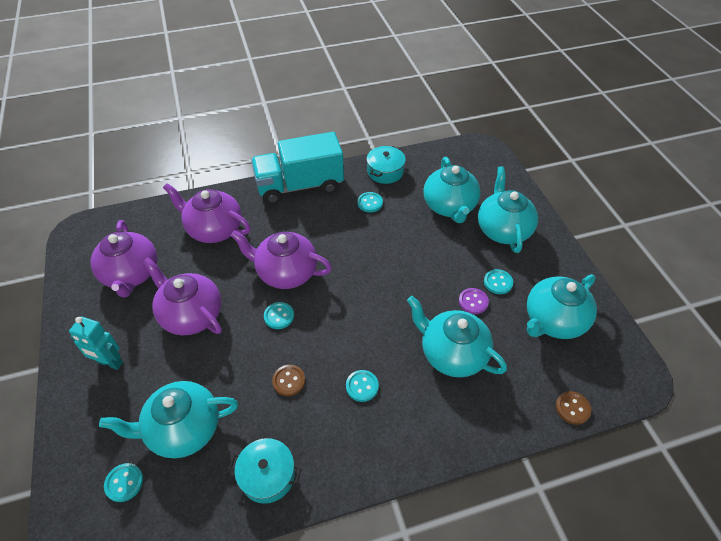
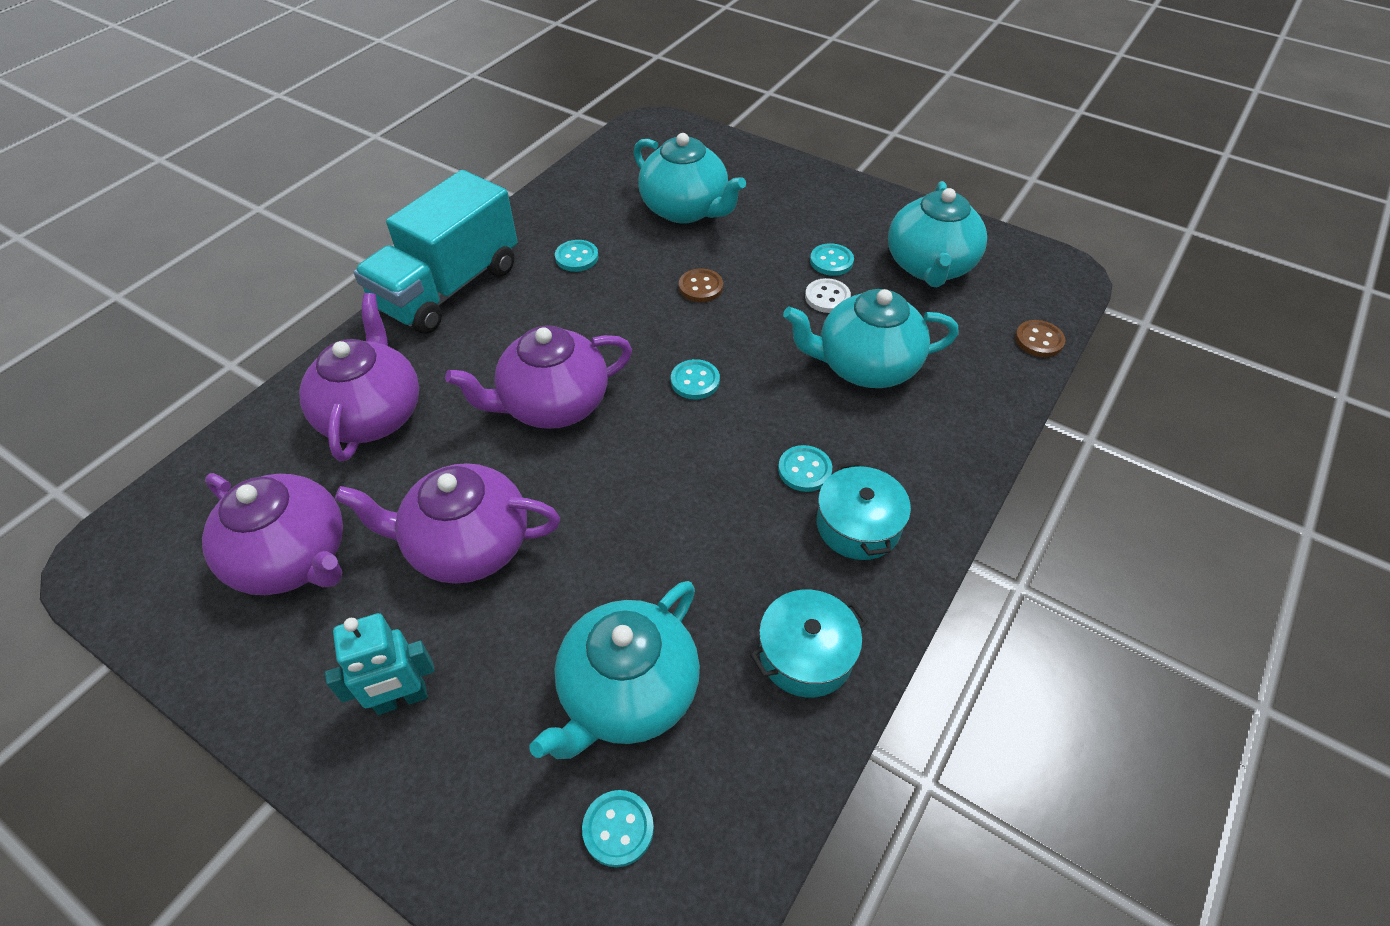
camera: 40 degrees left, 0 degrees up
purple teapot [163,183,251,243] -> purple teapot turned 105 degrees clockwise [299,293,419,461]
turquoise button [264,302,294,329] -> turquoise button moved to [671,359,720,399]
brown button [272,365,305,396] -> brown button moved to [679,268,723,302]
turquoise pot [366,146,406,184] -> turquoise pot moved to [816,462,911,560]
purple button [459,288,489,314] -> white button [805,278,851,313]
turquoise teapot [478,166,538,253] -> none

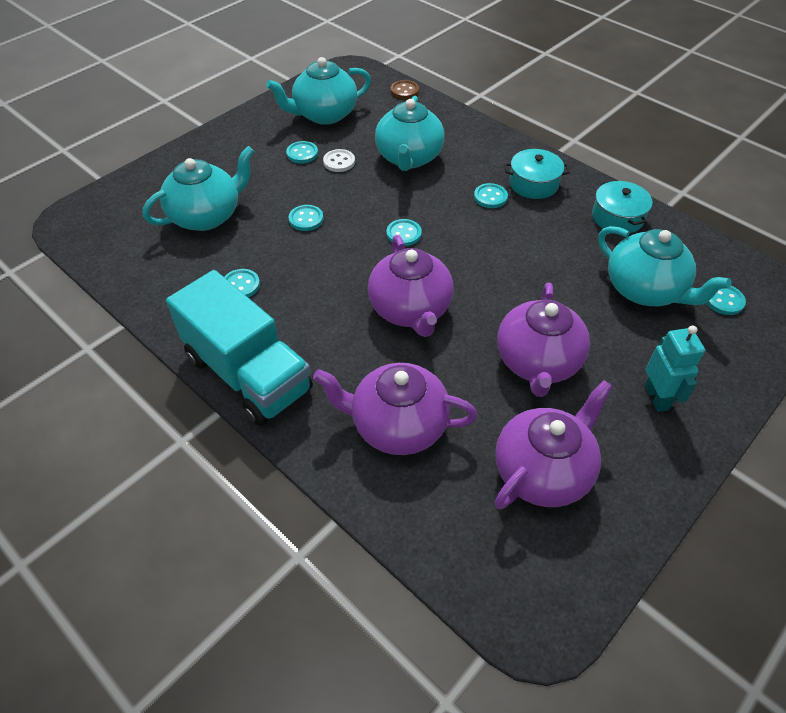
camera: 80 degrees left, 0 degrees up
brown button [679,268,723,302] -> turquoise button [289,205,323,231]
turquoise teapot [888,181,987,288] -> turquoise teapot turned 135 degrees clockwise [266,57,371,125]

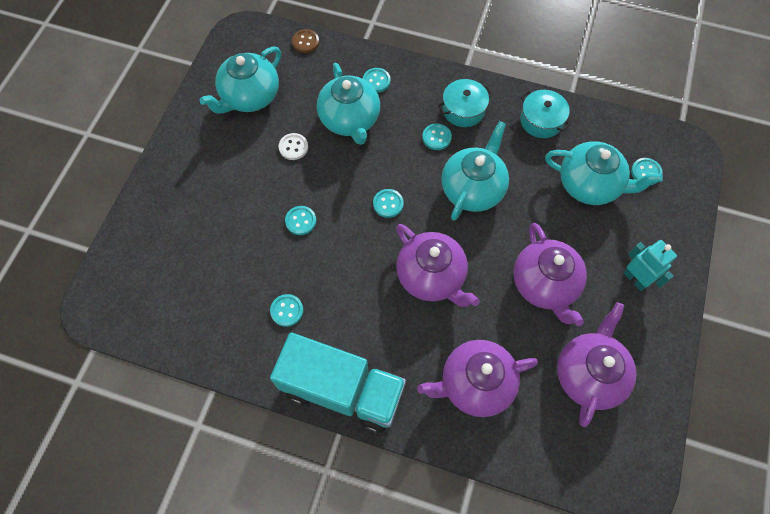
camera: 25 degrees left, 15 degrees up
turquoise teapot [143,146,255,231] -> turquoise teapot moved to [441,121,509,221]
turquoise button [286,141,318,164] -> turquoise button moved to [363,68,391,93]

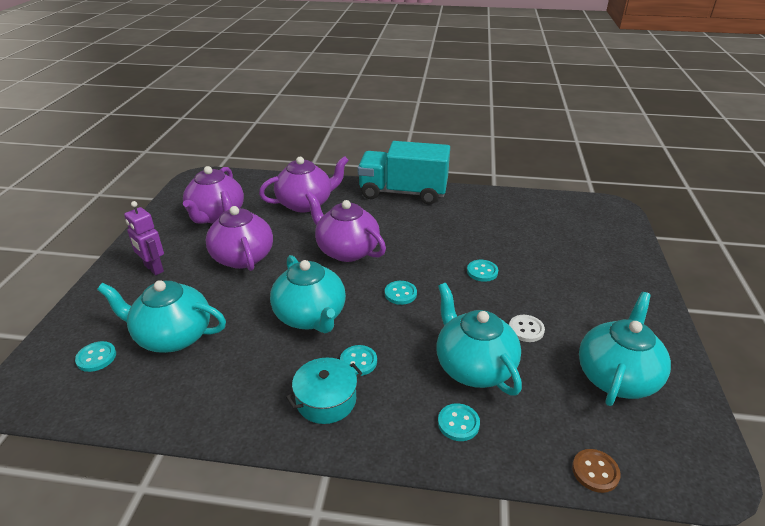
camera: 170 degrees right, 30 degrees down
turquoise button [270,294,303,327] -> none
turquoise teapot [441,121,509,221] -> turquoise teapot turned 45 degrees counterclockwise [270,255,346,333]
turquoise pot [520,90,571,138] -> none
turquoise robot [624,240,677,291] -> purple robot [124,201,164,275]

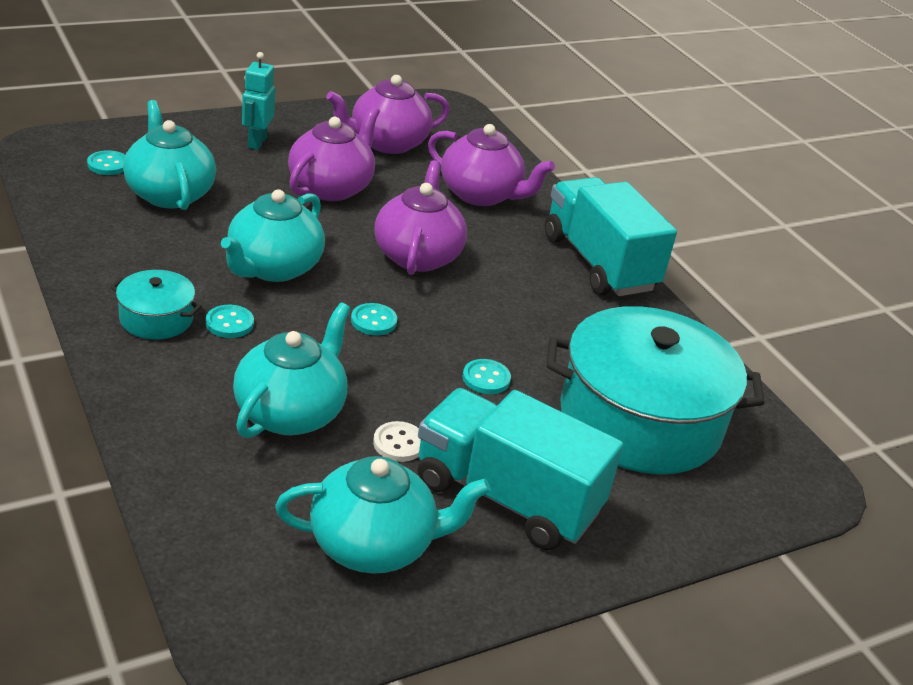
camera: 50 degrees right, 0 degrees up
purple robot [124,201,164,275] -> turquoise robot [242,52,275,150]
turquoise button [438,403,480,441] -> none
brown button [572,449,621,493] -> none
none -> turquoise truck [418,388,624,550]
none -> turquoise pot [547,306,765,474]

